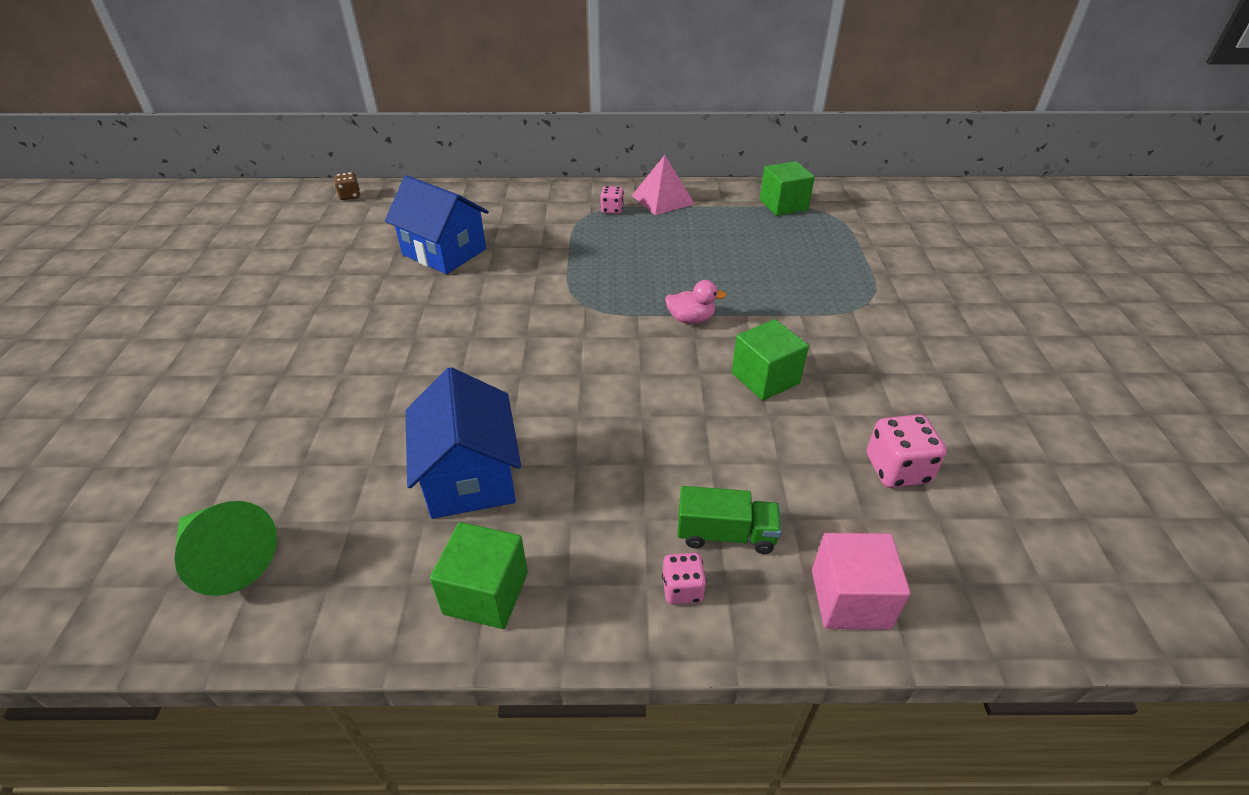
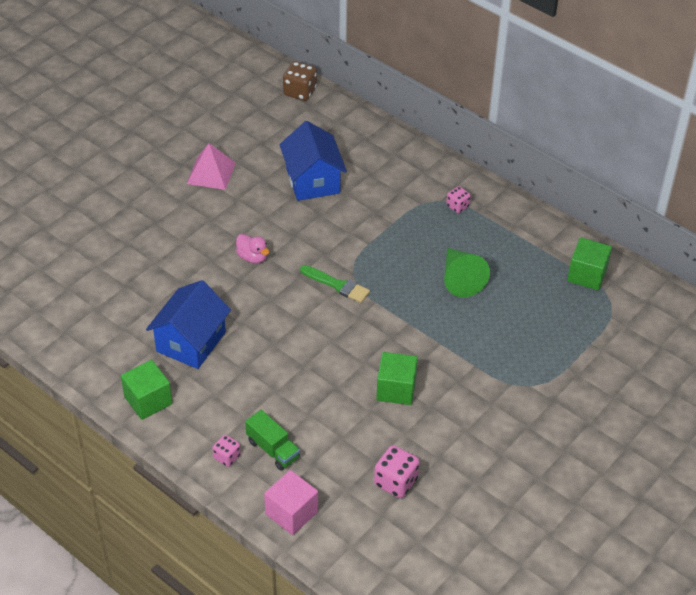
camera: 40 degrees right, 5 degrees up
green cone [175,501,277,596] -> green cone moved to [444,248,490,297]
brown dice [334,172,360,200] -> brown dice [283,61,317,101], size x1.63
pink pyramid [632,155,695,215] -> pink pyramid moved to [187,143,236,190]
pink duck [665,280,726,324] -> pink duck moved to [236,234,269,264]
none -> green brush [300,265,370,303]

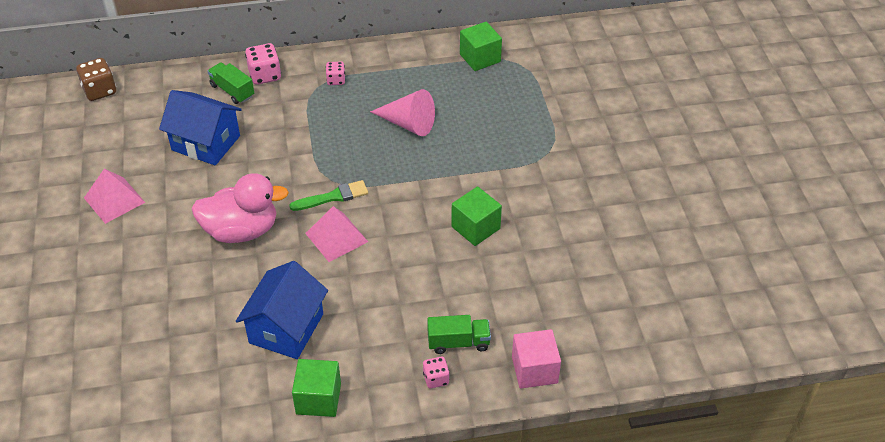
camera: 50 degrees left, 0 degrees up
blue house [146,280,231,369] -> blue house turned 45 degrees clockwise [236,261,328,359]
pink duck [236,234,269,264] -> pink duck [191,173,289,243], size x2.04
pink dice [374,445,420,498] -> pink dice moved to [245,43,281,85]
green cone [444,248,490,297] -> pink cone [370,89,435,136]
none -> green truck [207,62,254,104]
none -> pink pyramid [305,206,368,262]

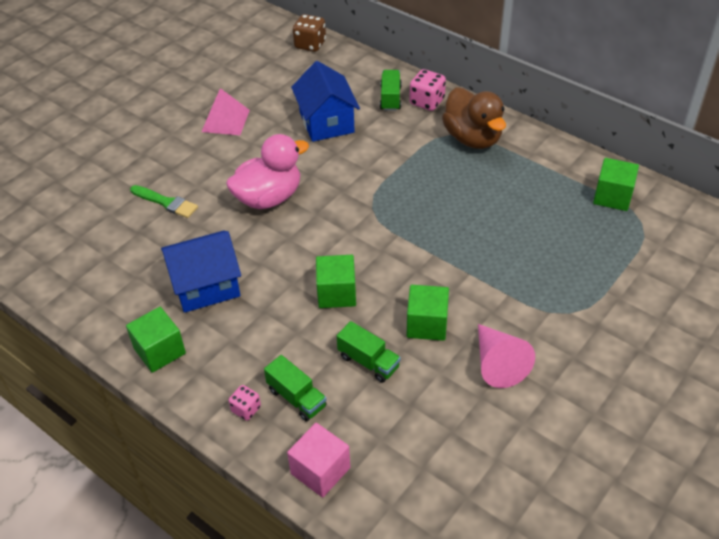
camera: 50 degrees right, 0 degrees up
pink duck [191,173,289,243] -> pink duck turned 75 degrees counterclockwise [226,134,309,209]
green brush [289,180,368,211] -> green brush moved to [130,185,198,218]
pink pyramid [305,206,368,262] -> none
pink dice [326,62,345,85] -> brown duck [442,87,506,149]
pink cone [370,89,435,136] -> pink cone moved to [478,324,535,388]
none -> green cube [316,255,356,308]
none -> green truck [337,321,401,383]

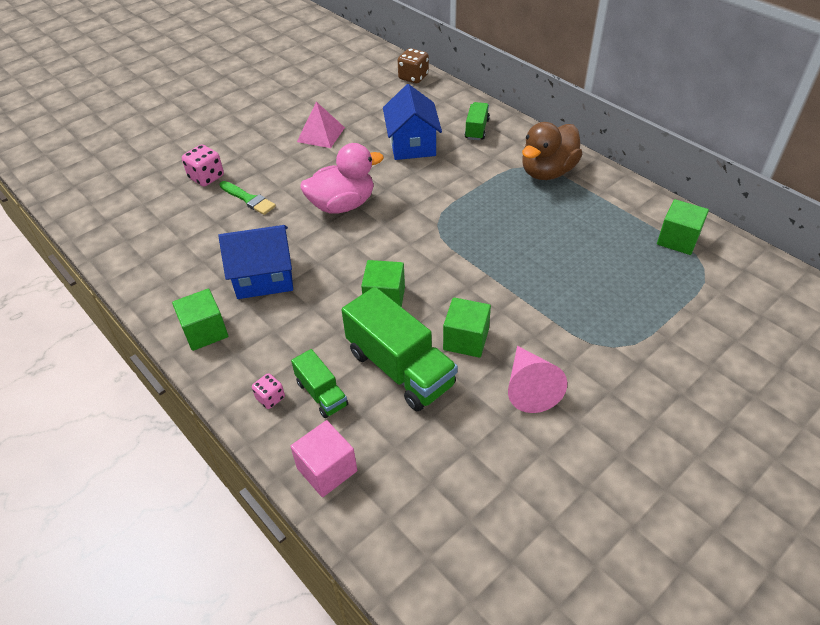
camera: 10 degrees right, 0 degrees up
green truck [337,321,401,383] -> green truck [341,287,458,411], size x1.89
pink dice [409,69,446,111] -> pink dice moved to [182,144,224,187]
brown duck [442,87,506,149] -> brown duck turned 60 degrees clockwise [522,122,582,180]

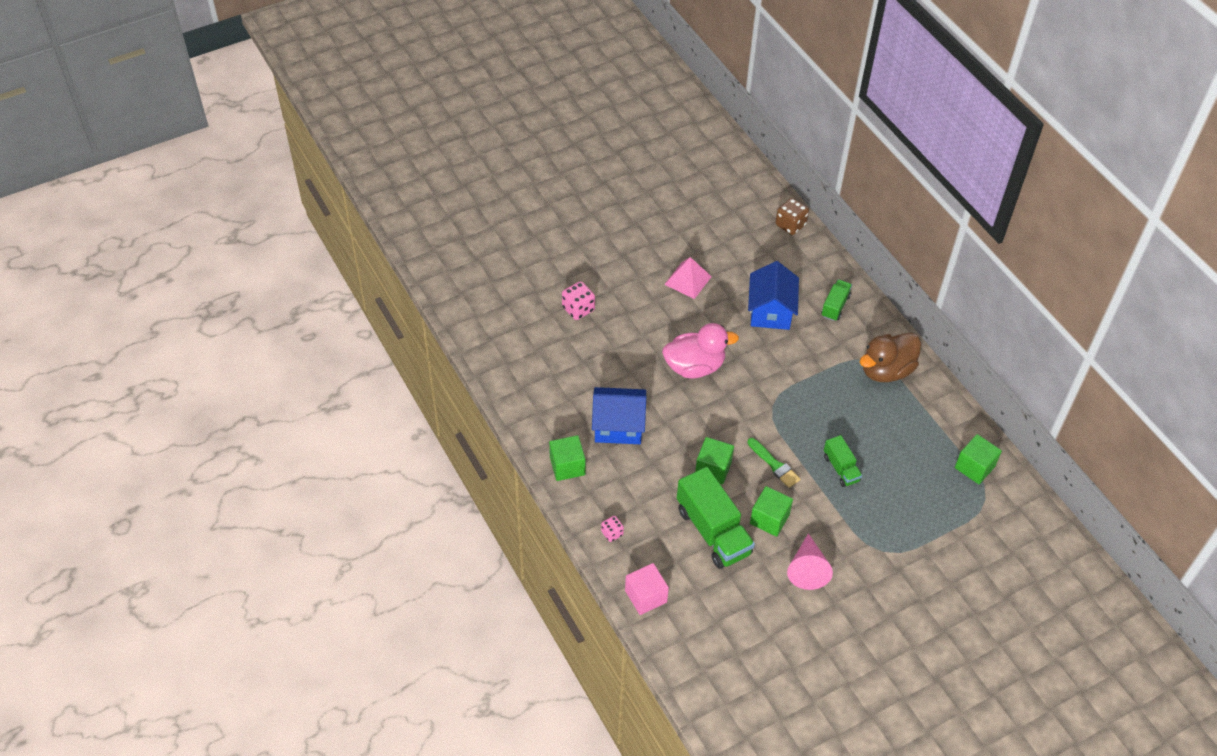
camera: 10 degrees right, 5 degrees up
green brush [220,181,276,215] -> green brush moved to [748,438,800,488]
green truck [291,349,348,418] -> green truck moved to [824,435,862,487]

